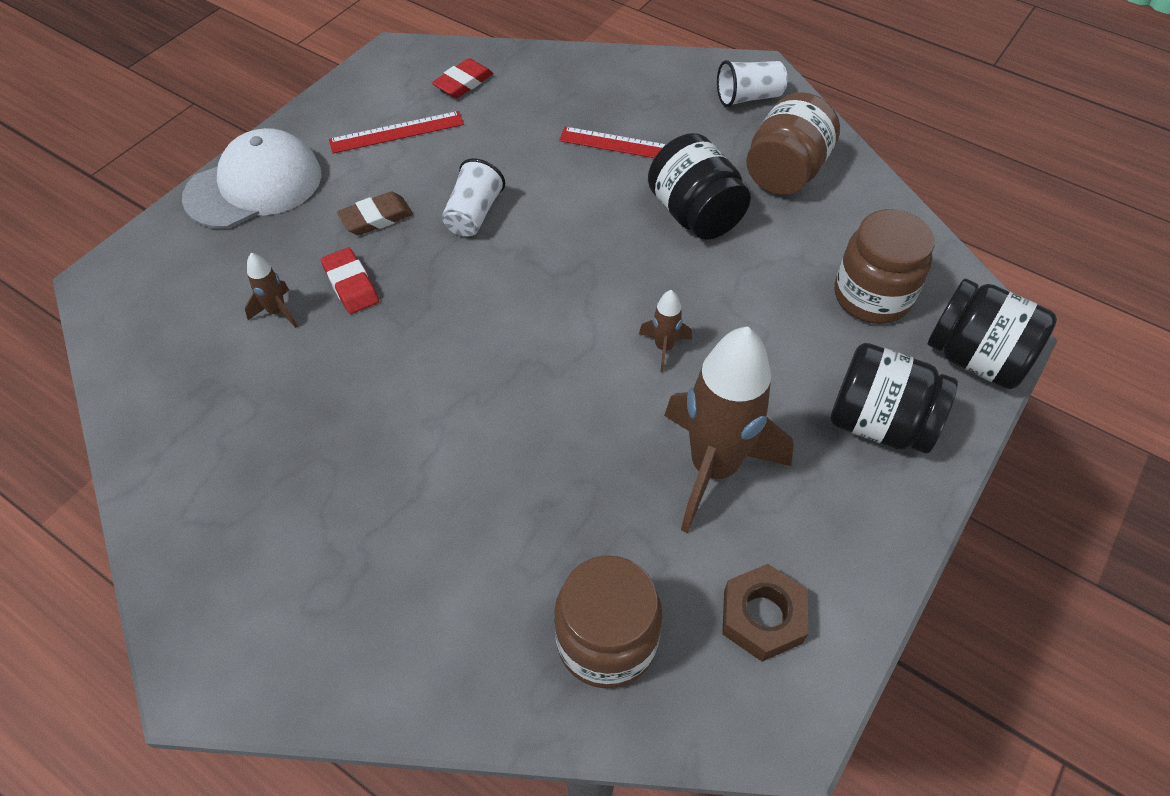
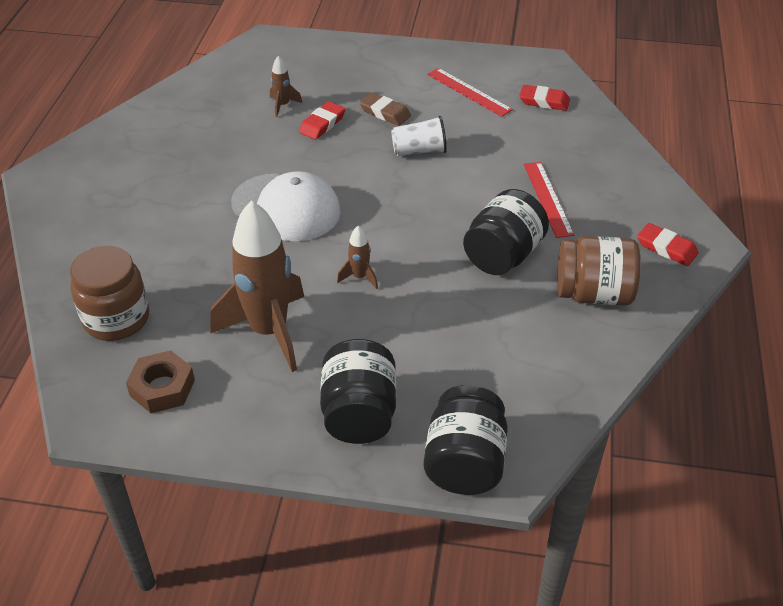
camera: 65 degrees right, 10 degrees down
white cap [182,128,322,229] -> white cap moved to [231,171,341,241]
white cup [717,60,788,107] -> red eraser [637,223,699,266]
brown jar [835,209,935,324] -> none

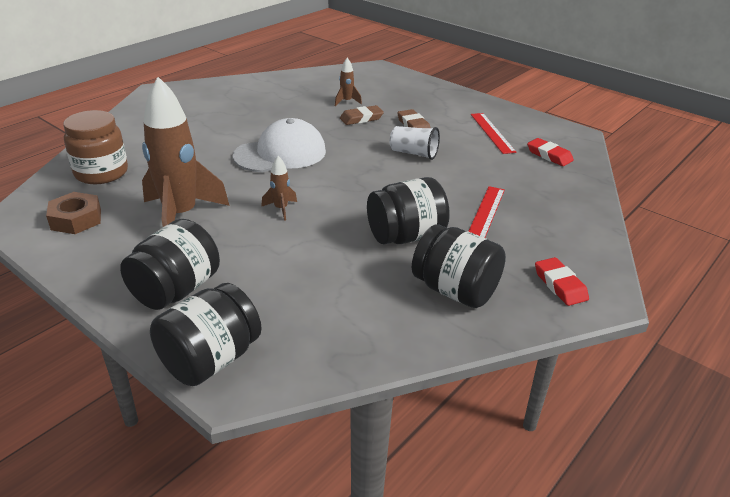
camera: 30 degrees right, 10 degrees down
white cap [231,171,341,241] -> white cap turned 90 degrees counterclockwise [233,118,326,173]
red eraser [299,101,345,140] -> brown eraser [340,105,384,125]
brown jar [557,236,641,305] -> black jar [412,224,506,308]

